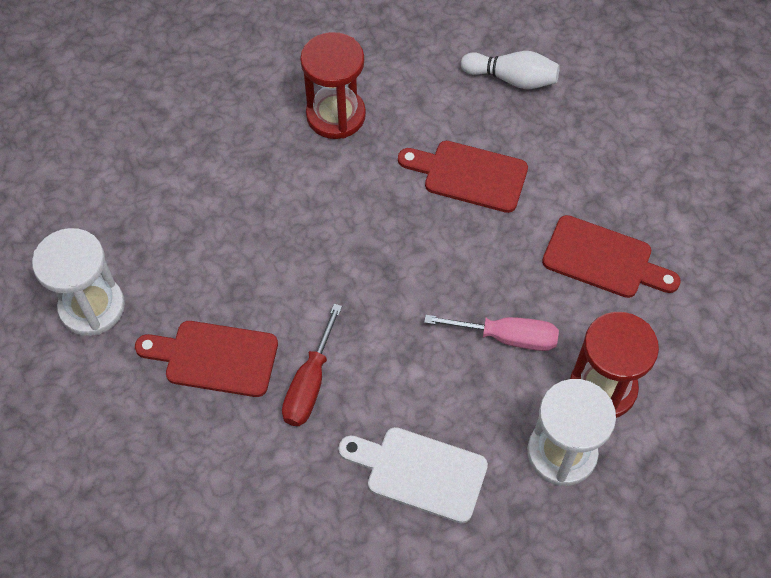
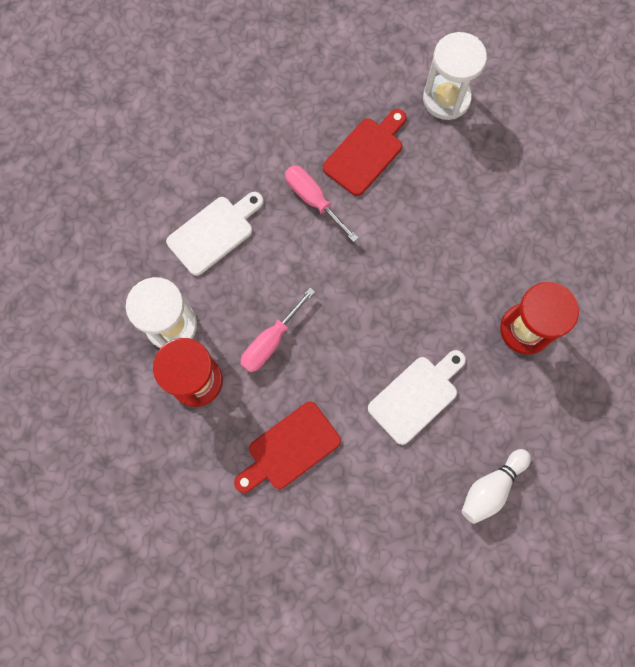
camera: 120 degrees right, 15 degrees up
red screwdriver [282,304,342,426] -> pink screwdriver [285,165,358,242]
red cutting board [398,141,528,213] -> white cutting board [368,350,466,445]

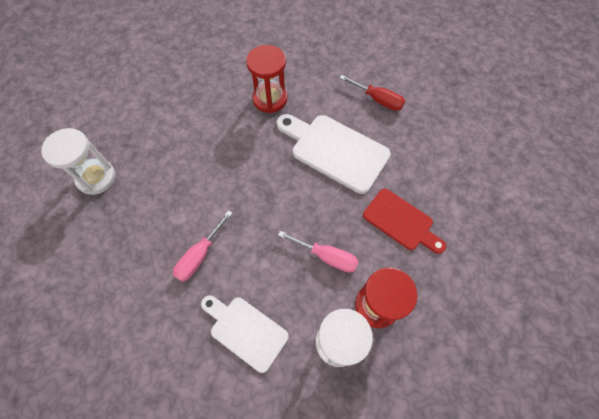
camera: 105 degrees left, 10 degrees down
red cutting board [323,109,407,196] -> none
white cutting board [368,350,466,445] -> white cutting board [277,114,391,194], size x1.52
white bowling pin [461,449,531,524] -> red screwdriver [340,75,405,111]

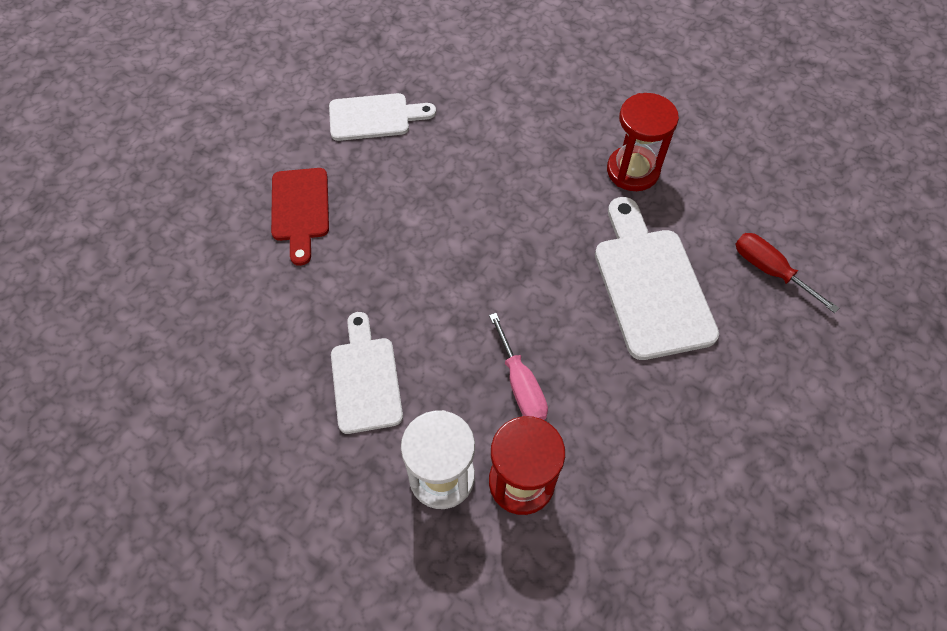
camera: 45 degrees right, 5 degrees down
white hourglass [41,128,115,195] -> white cutting board [329,93,436,141]
pink screwdriver [173,210,232,282] -> none
red screwdriver [340,75,405,111] -> red screwdriver turned 150 degrees clockwise [735,233,839,313]
red cutting board [363,189,446,254] -> red cutting board moved to [271,168,329,266]

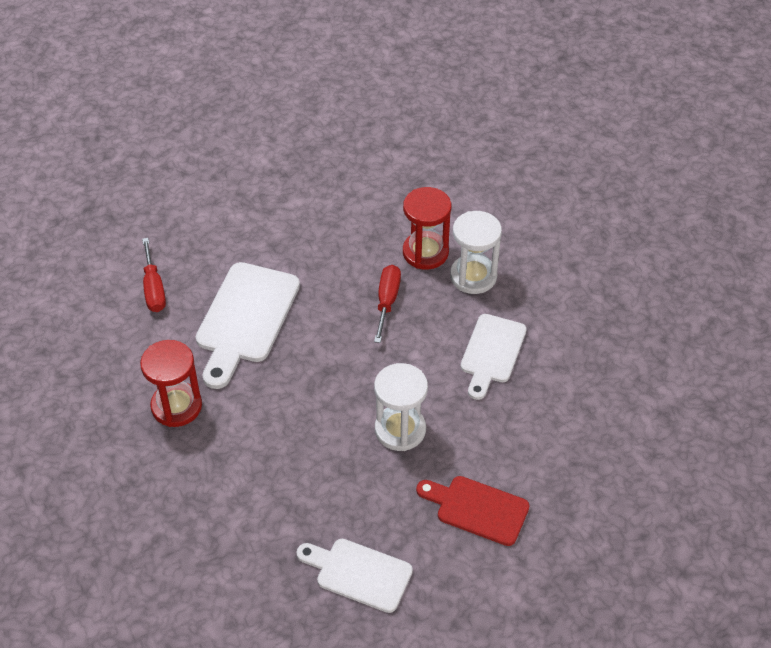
camera: 150 degrees left, 10 degrees down
red cutting board [271,168,329,266] -> red cutting board turned 90 degrees counterclockwise [416,476,530,546]
pink screwdriver [489,313,548,420] -> red screwdriver [374,265,401,343]
none -> white hourglass [374,363,428,451]

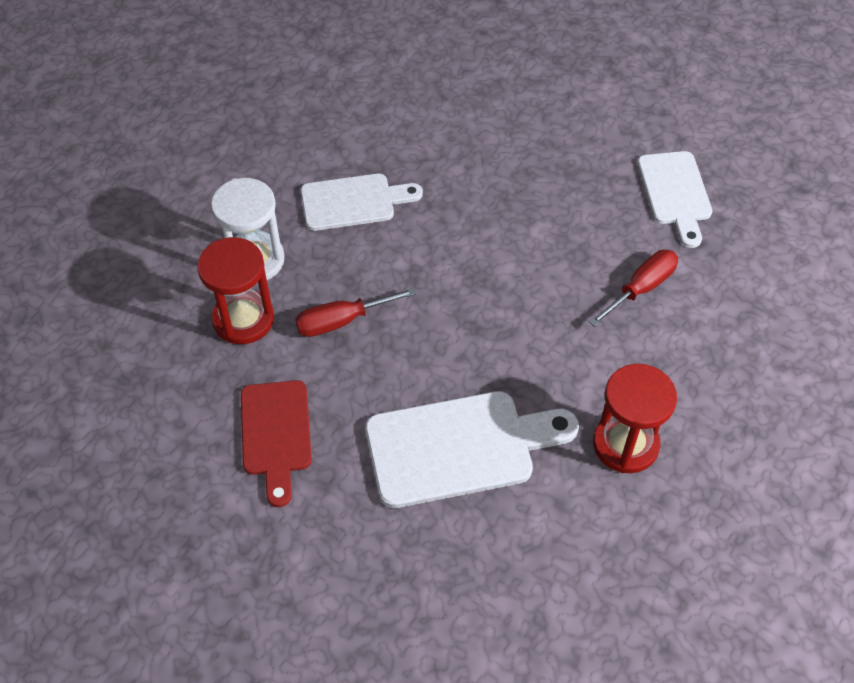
camera: 120 degrees left, 5 degrees up
red screwdriver [142,238,166,312] -> red screwdriver moved to [589,250,678,327]
white hourglass [374,363,428,451] -> none
red cutting board [416,476,530,546] -> red cutting board moved to [241,380,312,507]

